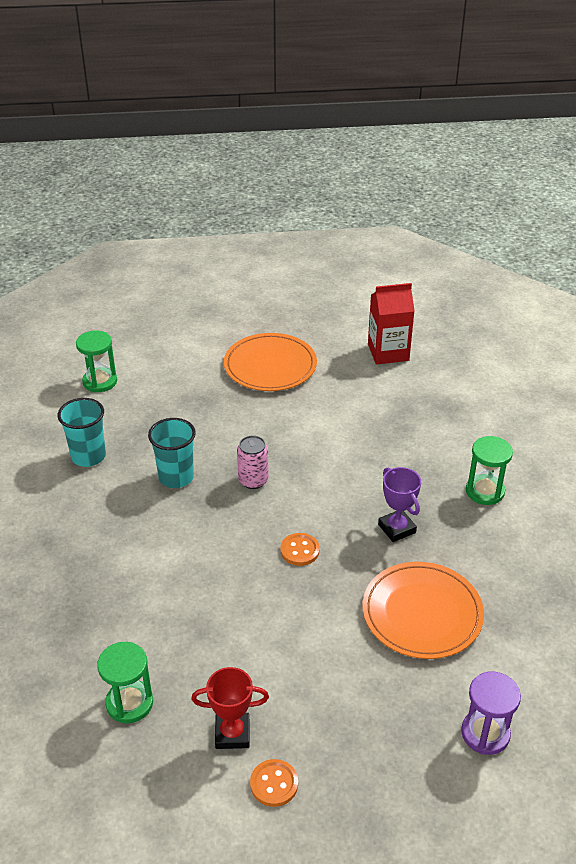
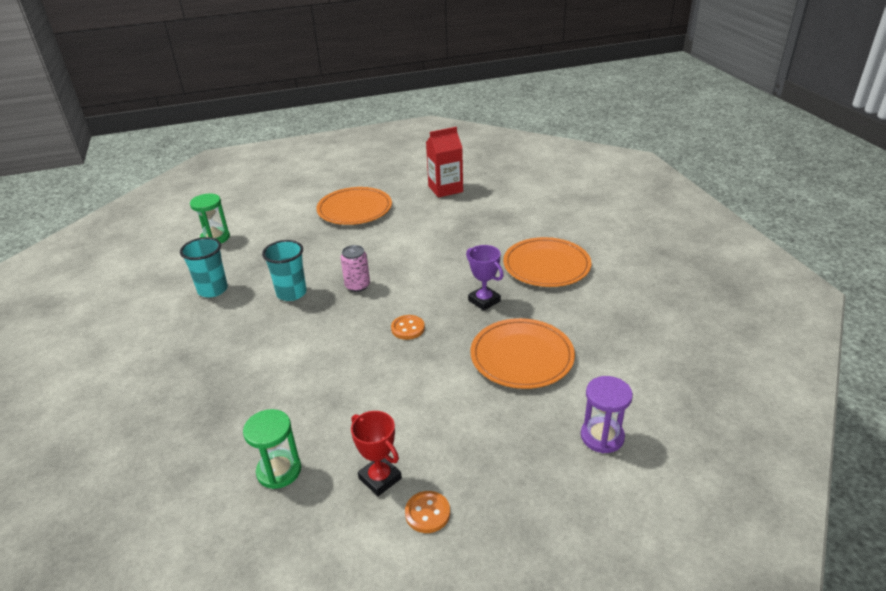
camera: 10 degrees left, 5 degrees down
red trophy [191,667,269,749] -> red trophy turned 60 degrees clockwise [351,411,402,496]
green hourglass [466,436,513,505] -> orange plate [503,237,591,287]

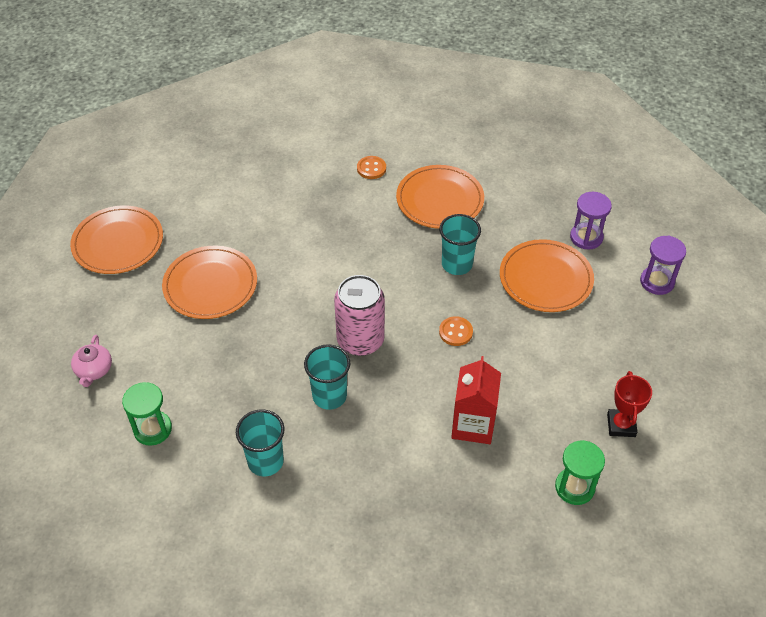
camera: 60 degrees left, 15 degrees up
pink can [341,245,370,292] -> pink can [334,275,385,356], size x1.70
red trophy [351,411,402,496] -> red trophy turned 75 degrees counterclockwise [607,371,652,437]
orange button [405,491,450,533] -> orange button moved to [357,156,386,179]
red carton [426,127,463,198] -> red carton moved to [451,356,501,444]
purple trophy [466,245,504,311] -> turquoise cup [439,214,481,275]
none -> orange plate [70,205,163,274]
none -> pink teapot [71,335,112,387]
none -> purple hourglass [570,192,612,250]

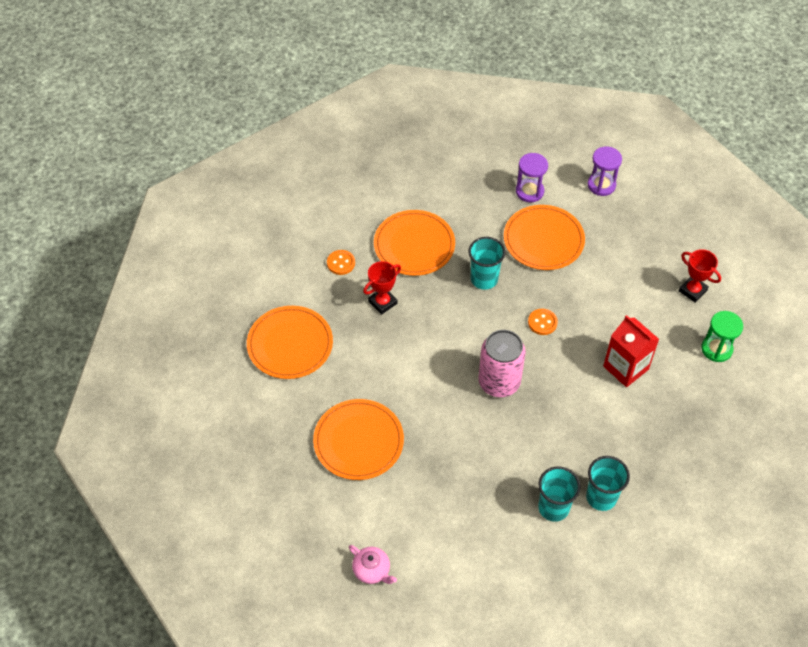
camera: 50 degrees left, 5 degrees up
orange plate [70,205,163,274] -> orange plate moved to [247,306,333,379]
green hourglass [122,382,172,446] -> none
turquoise cup [304,344,350,410] -> turquoise cup moved to [586,456,630,511]
none -> red trophy [363,261,401,315]

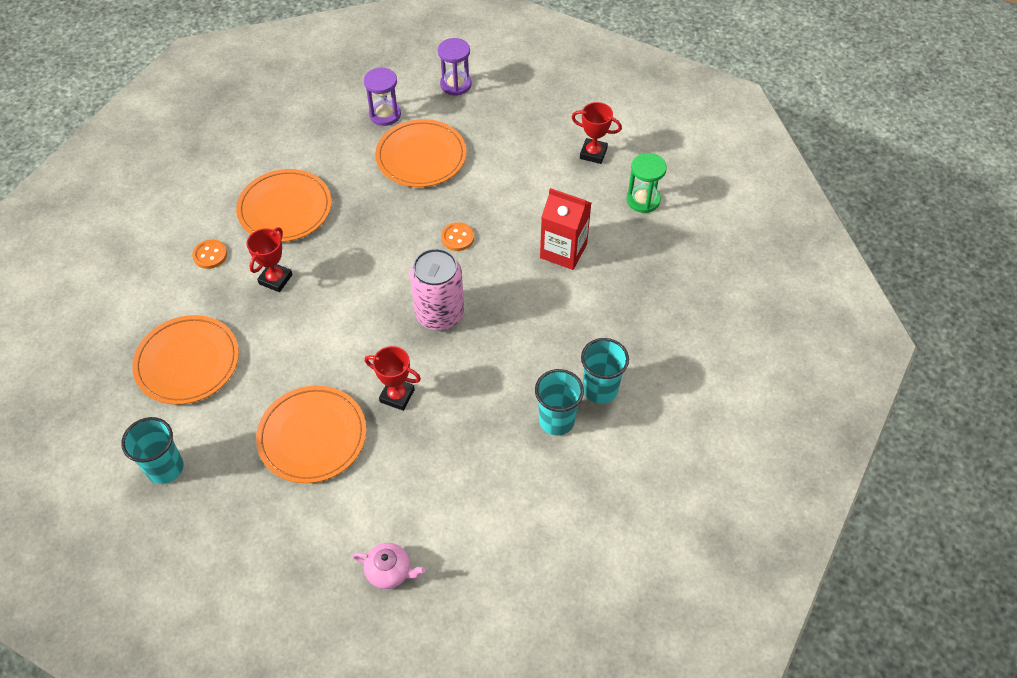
camera: 25 degrees left, 0 degrees up
turquoise cup [468,237,505,290] -> turquoise cup moved to [121,417,184,484]
none -> red trophy [365,346,421,411]

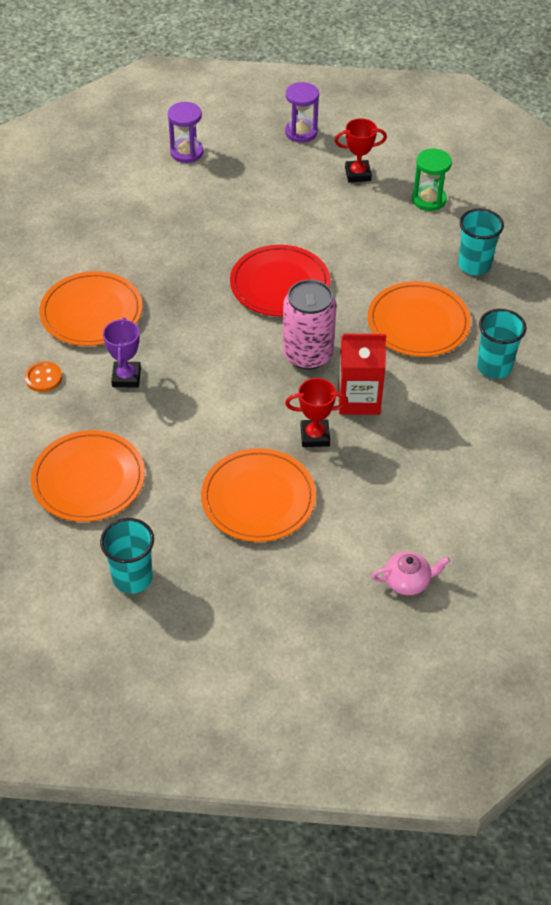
camera: 25 degrees left, 5 degrees down
red trophy [247,227,293,292] -> purple trophy [103,317,141,388]
purple hourglass [364,67,401,126] -> purple hourglass moved to [285,82,319,143]
orange plate [375,119,467,187] -> orange plate moved to [368,281,471,357]
orange button [441,222,474,251] -> red plate [230,245,330,317]
turquoise cup [535,369,584,435] -> turquoise cup moved to [458,209,504,275]
red carton [540,188,591,270] -> red carton moved to [338,334,386,415]

